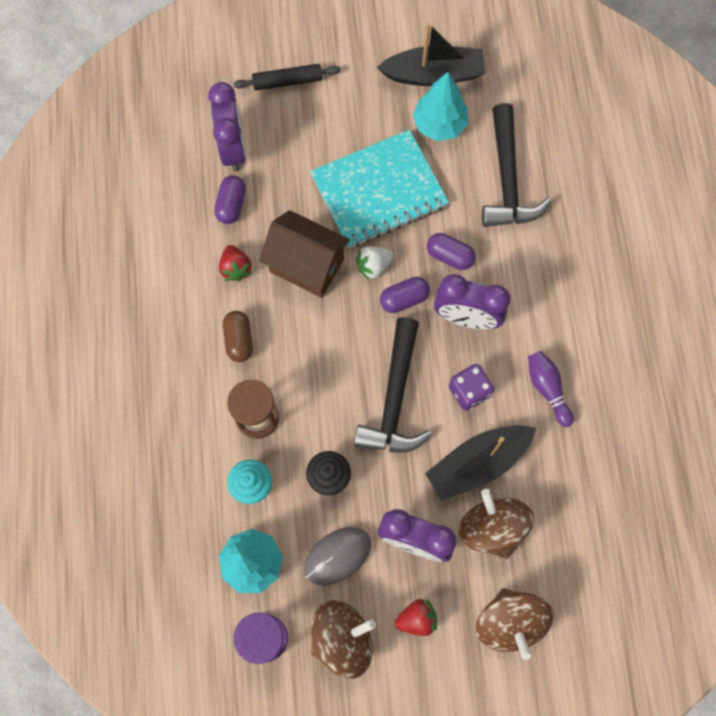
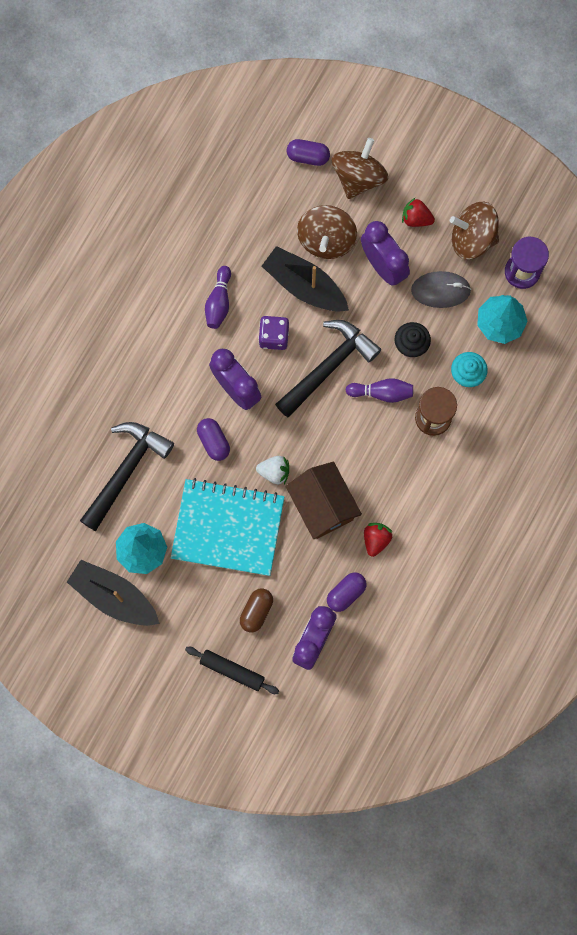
camera: 145 degrees left, 5 degrees up
brown capsule [223,311,253,362] -> brown capsule moved to [240,588,273,632]
purple capsule [380,277,430,313] -> purple capsule moved to [287,139,330,166]
black boat [425,425,536,501] -> black boat turned 150 degrees counterclockwise [262,246,349,312]
none -> purple bowling pin [346,378,413,403]

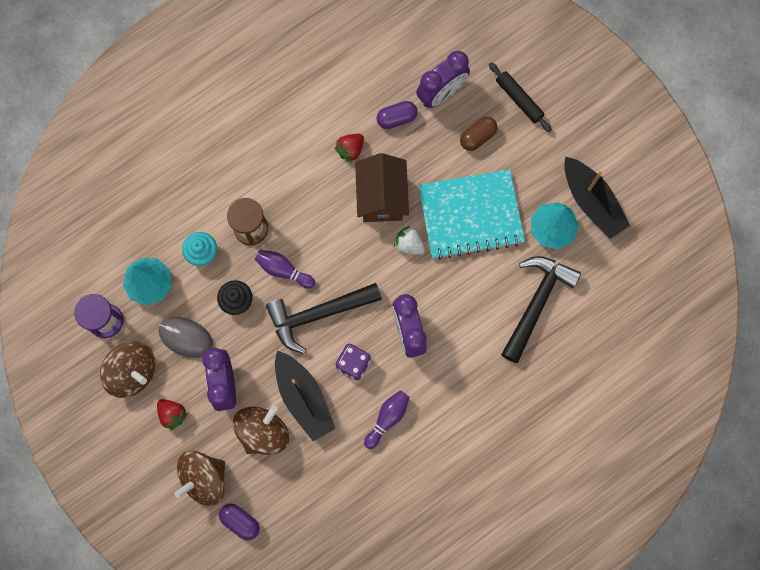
camera: 155 degrees left, 0 degrees up
black hammer [80,422,174,531] -> black hammer turned 150 degrees clockwise [501,256,581,363]
turquoise notebook [171,478,285,576] -> turquoise notebook turned 45 degrees counterclockwise [418,169,525,260]
purple capsule [197,418,230,461] -> none

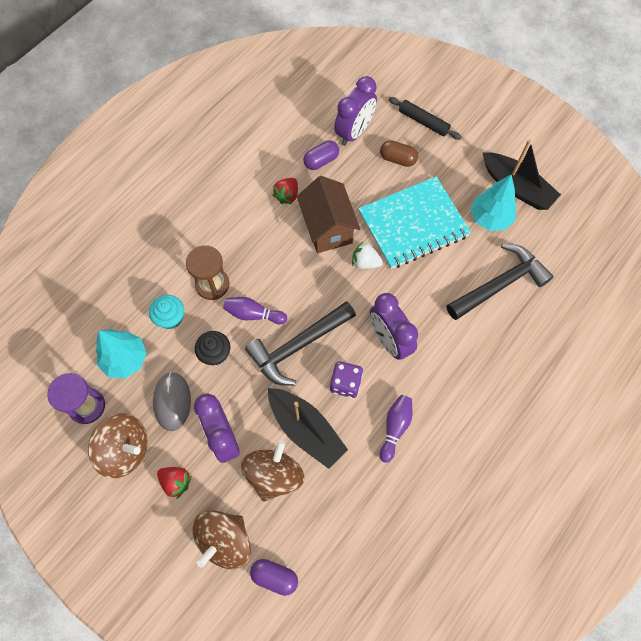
camera: 15 degrees left, 10 degrees down
grey mouse [159,317,213,358] -> grey mouse turned 75 degrees clockwise [153,372,191,431]
brown capsule [460,117,498,151] -> brown capsule turned 75 degrees clockwise [380,140,418,167]
black hammer [501,256,581,363] -> black hammer turned 45 degrees clockwise [446,244,553,320]

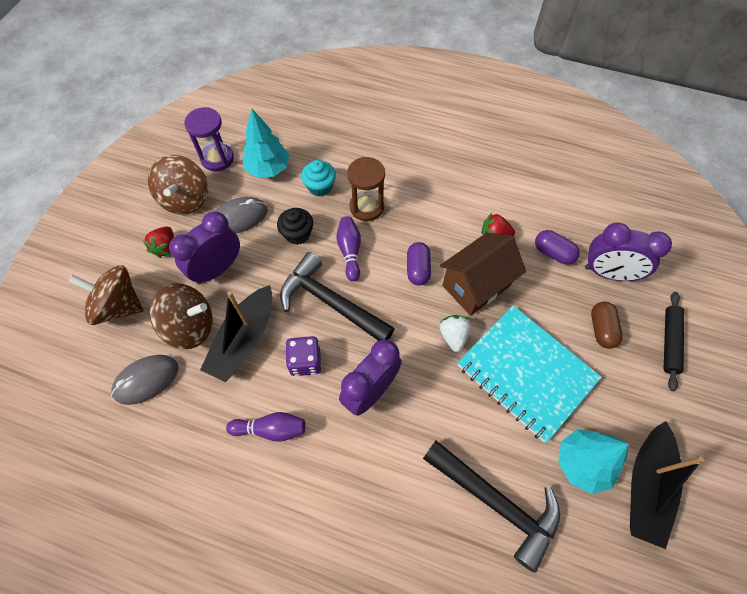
camera: 70 degrees right, 5 degrees down
purple capsule [250,559,298,596] -> purple capsule moved to [407,242,431,285]
none -> grey mouse [111,355,179,405]

